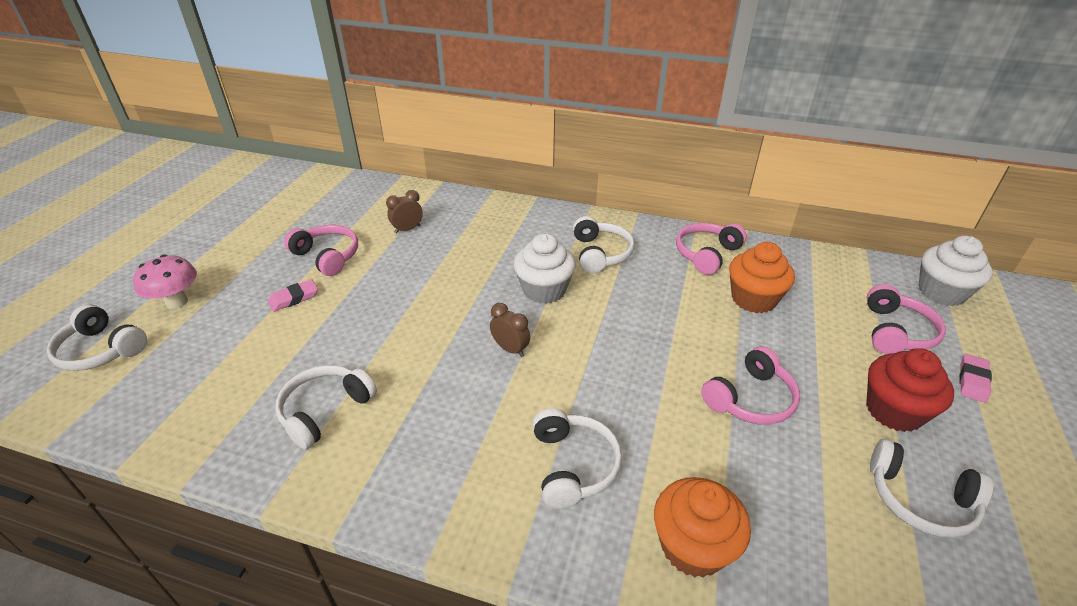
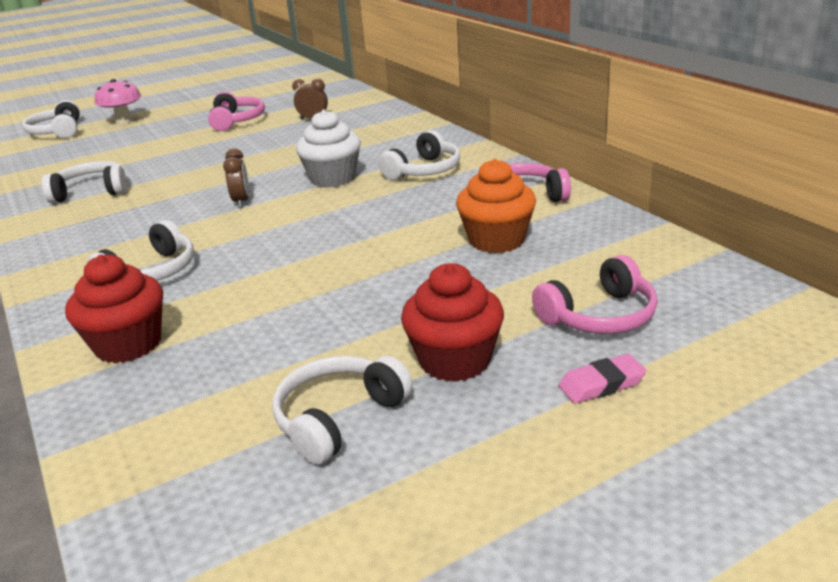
camera: 45 degrees right, 10 degrees down
pink eraser [268,279,318,312] -> none
orange cupcake [654,477,751,578] -> red cupcake [65,254,163,363]
pink headphones [701,346,800,425] -> none
white headphones [870,439,993,538] -> white headphones turned 60 degrees clockwise [272,356,413,465]
white cupcake [918,236,993,306] -> none

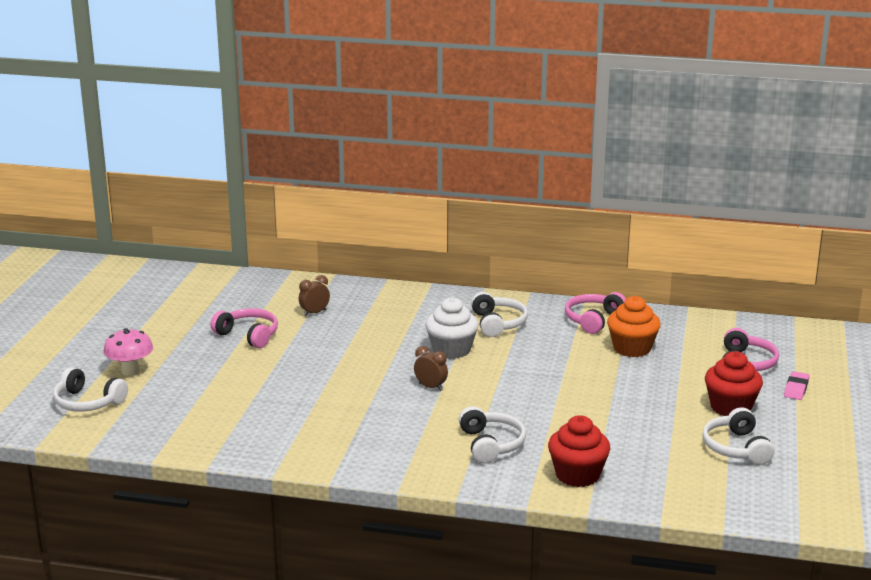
camera: 50 degrees left, 5 degrees down
white headphones [42,161,127,203] -> none

